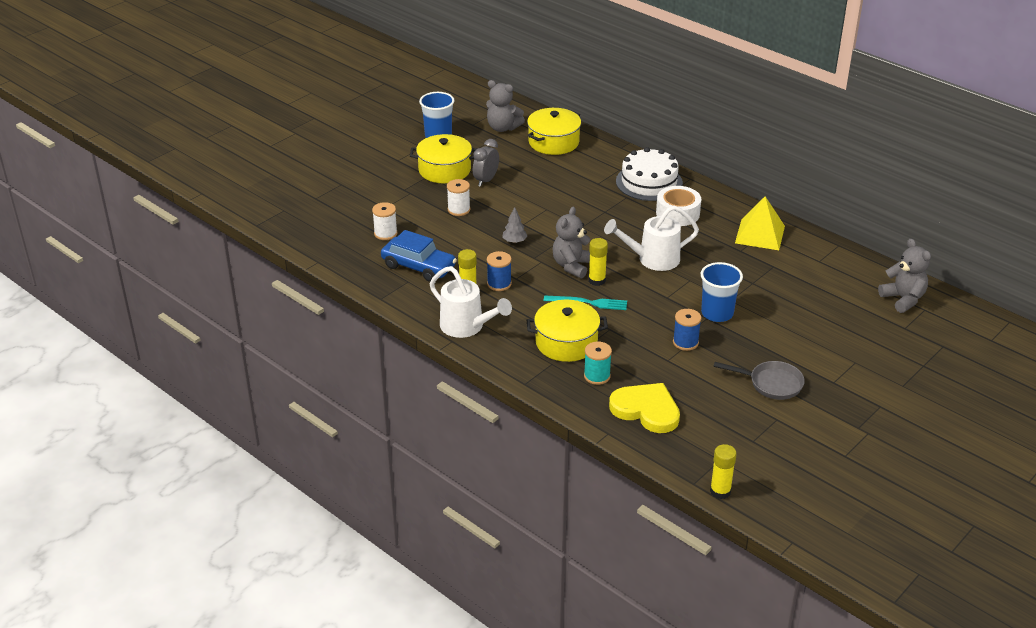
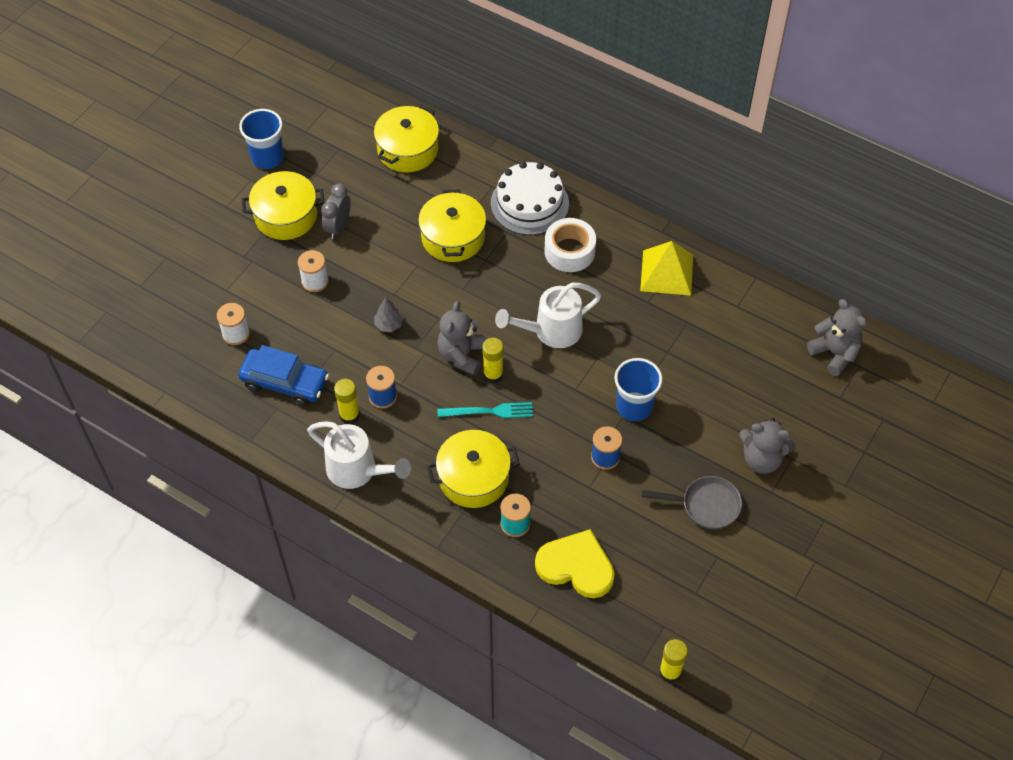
camera: 10 degrees left, 20 degrees up
grey teddy bear [486,80,525,132] -> grey teddy bear moved to [739,418,796,474]
none -> yellow pot [418,190,486,262]

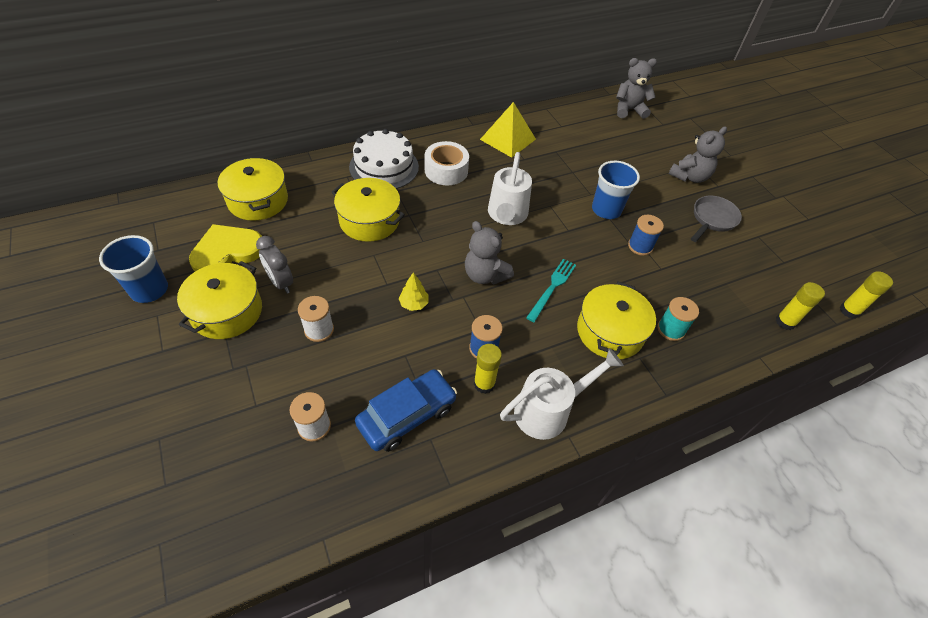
camera: 60 degrees left, 5 degrees down
grey tree [374,297,404,332] -> yellow tree [398,272,429,311]
yellow glue stick [482,338,504,383] -> yellow glue stick moved to [776,282,825,330]
yellow heart [535,529,615,598] -> yellow heart moved to [189,224,262,271]

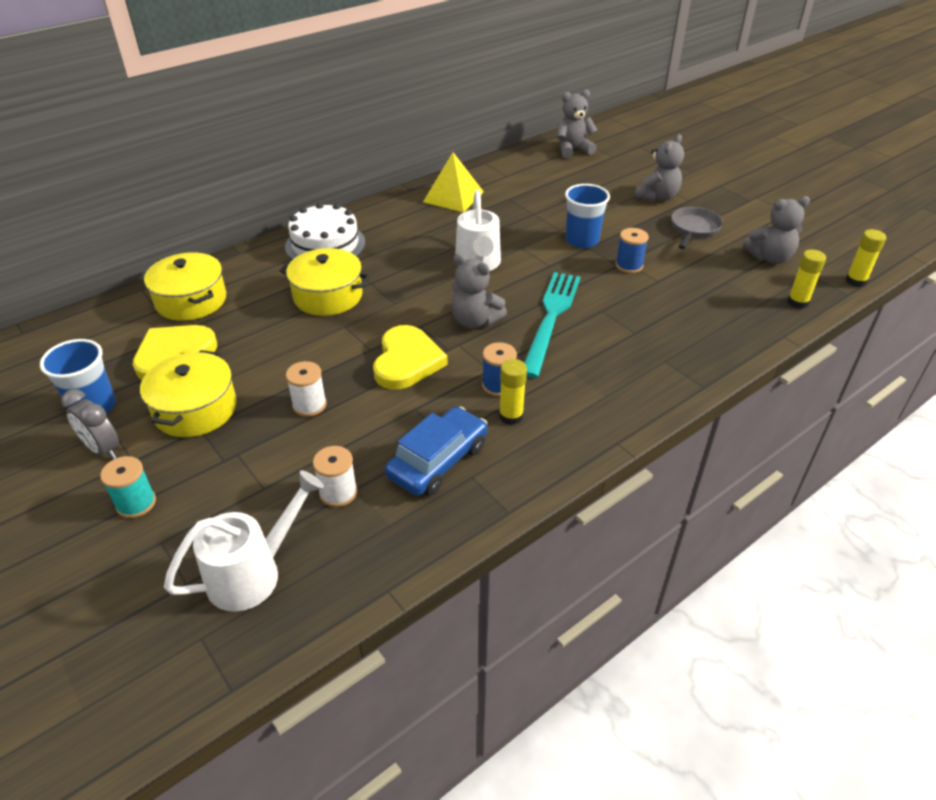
camera: 10 degrees left, 10 degrees down
grey clock [256,236,293,293] -> grey clock moved to [61,389,119,460]
yellow tree [398,272,429,311] -> yellow heart [373,325,448,390]
white tape [425,141,469,186] -> none
white watering can [500,348,624,440] -> white watering can moved to [164,470,324,612]
turquoise fork [526,259,576,322] -> turquoise fork [524,272,581,378], size x1.71
yellow pot [577,282,656,359] -> none
turquoise spool [658,297,699,341] -> turquoise spool moved to [100,456,156,518]
none -> grey teddy bear [743,196,810,264]

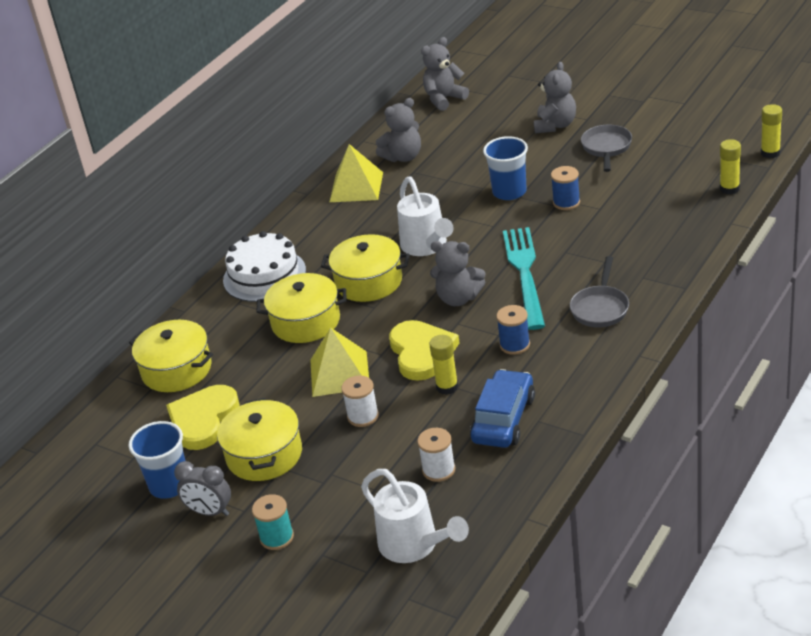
camera: 15 degrees left, 5 degrees down
white watering can [164,470,324,612] -> white watering can turned 105 degrees clockwise [361,469,469,563]
yellow glue stick [499,359,527,425] -> yellow glue stick moved to [429,335,458,395]
grey teddy bear [743,196,810,264] -> grey teddy bear moved to [376,98,421,162]
none -> yellow pyramid [310,327,369,397]
none -> yellow pot [321,234,410,302]
none -> grey pan [570,256,629,327]

